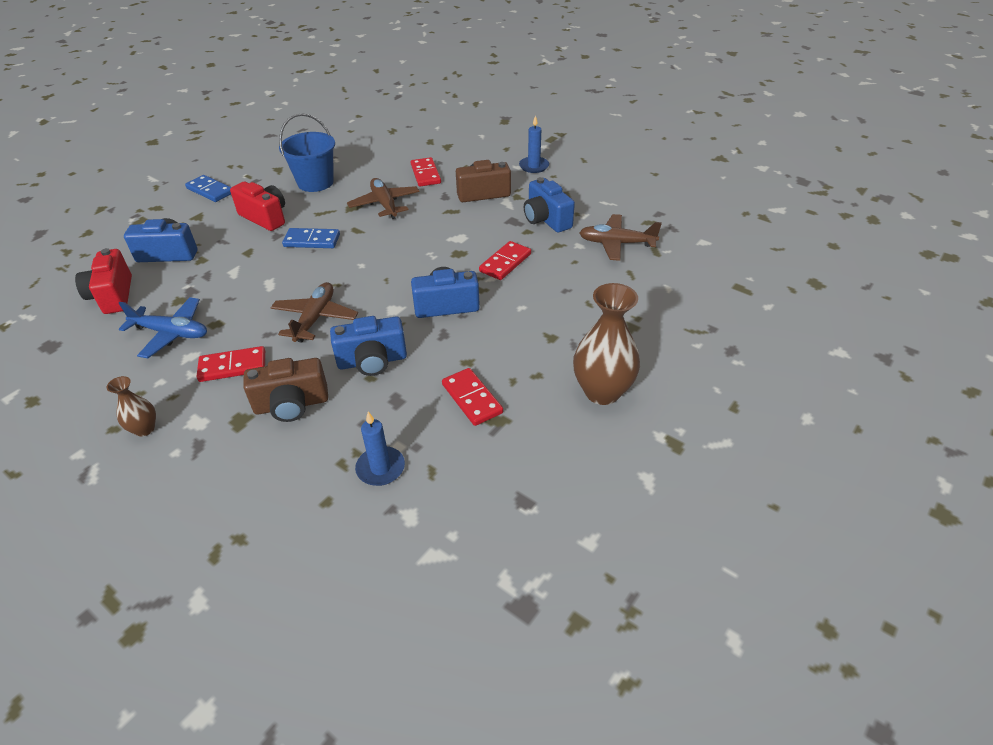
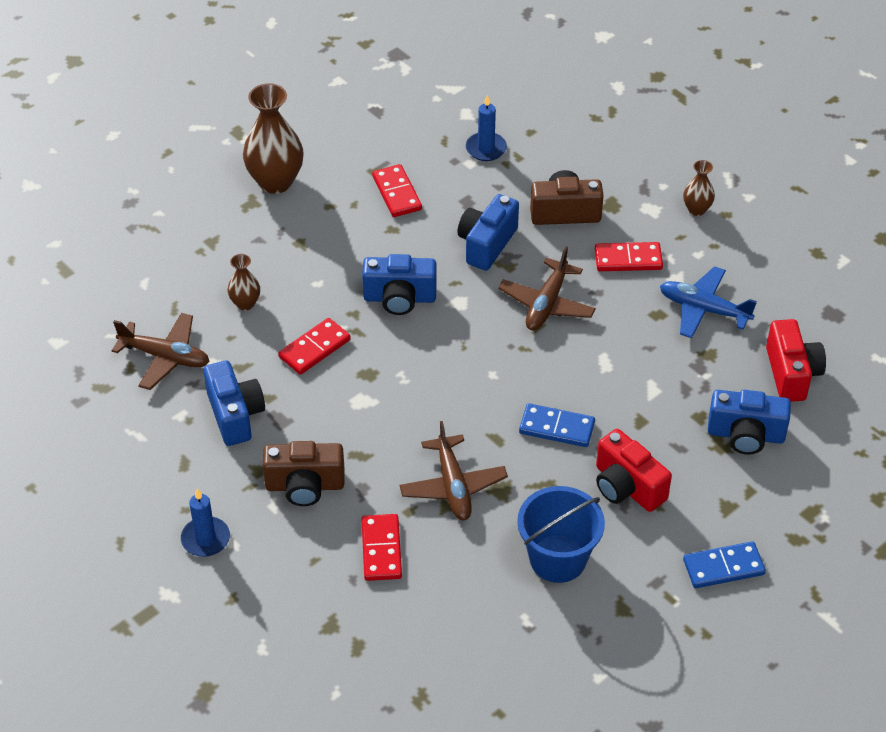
camera: 170 degrees left, 5 degrees up
blue domino [185,175,231,202] -> blue domino turned 60 degrees counterclockwise [683,541,766,588]
blue camera [330,316,407,376] -> blue camera turned 60 degrees counterclockwise [457,194,519,271]
none -> brown vase [228,254,260,310]

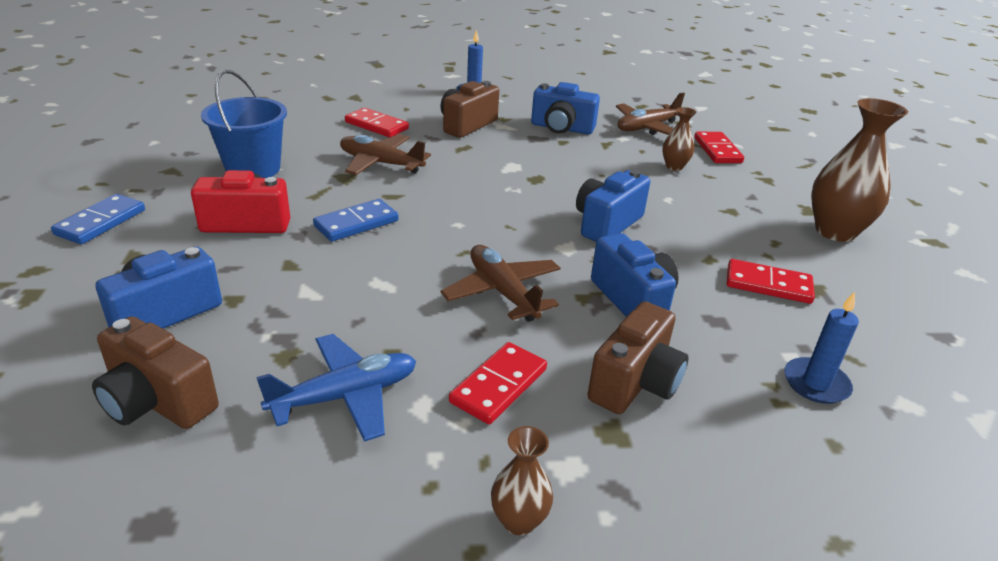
camera: 125 degrees right, 15 degrees down
red domino [278,318,351,375] -> red domino moved to [694,132,744,163]
red camera [766,319,826,402] -> brown camera [92,316,219,429]

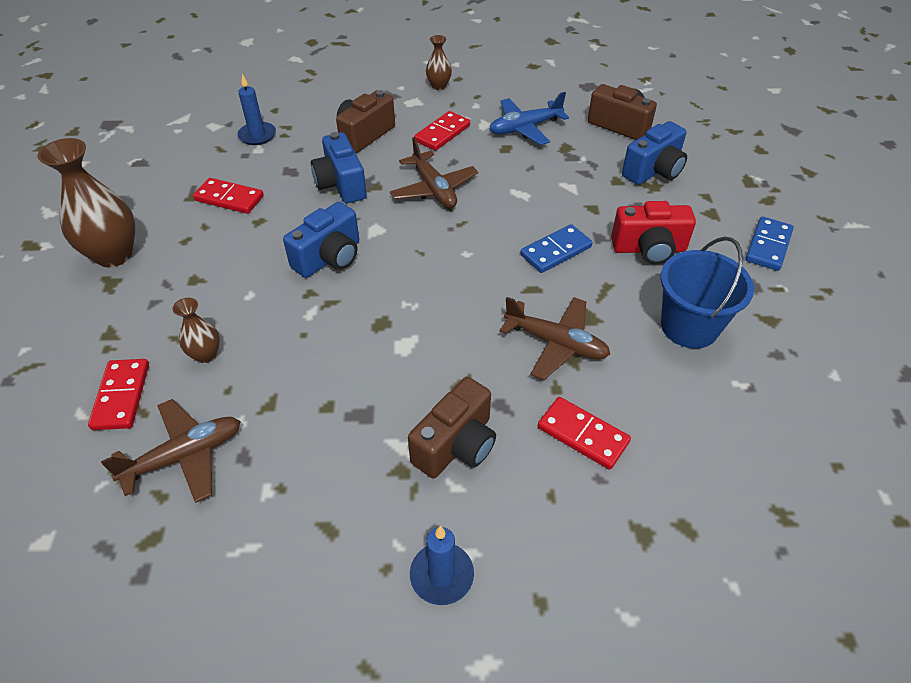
camera: 175 degrees left, 15 degrees up
blue camera [531,82,600,134] -> none

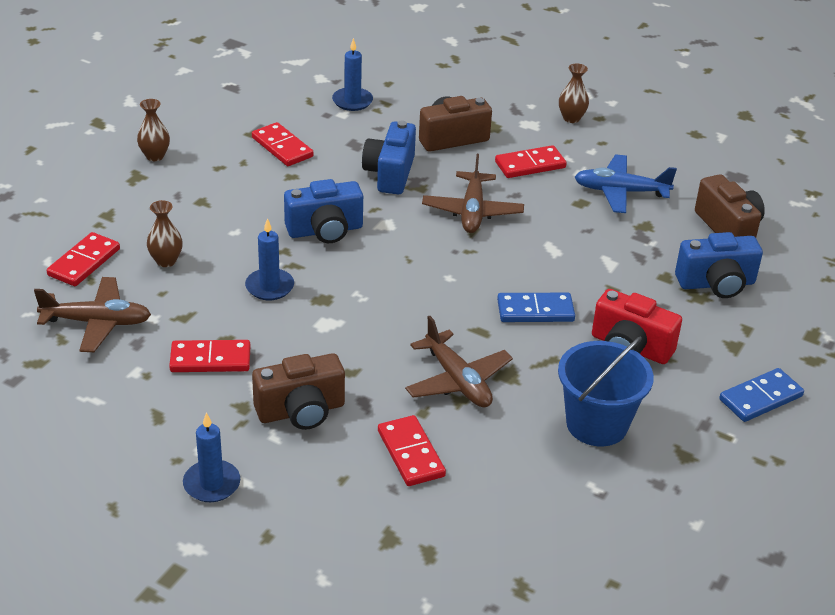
camera: 30 degrees right, 10 degrees down
brown vase [38,138,135,267] -> brown vase [137,99,170,161], size x0.51
none -> red domino [169,340,250,372]
none -> blue candle [245,218,294,300]

